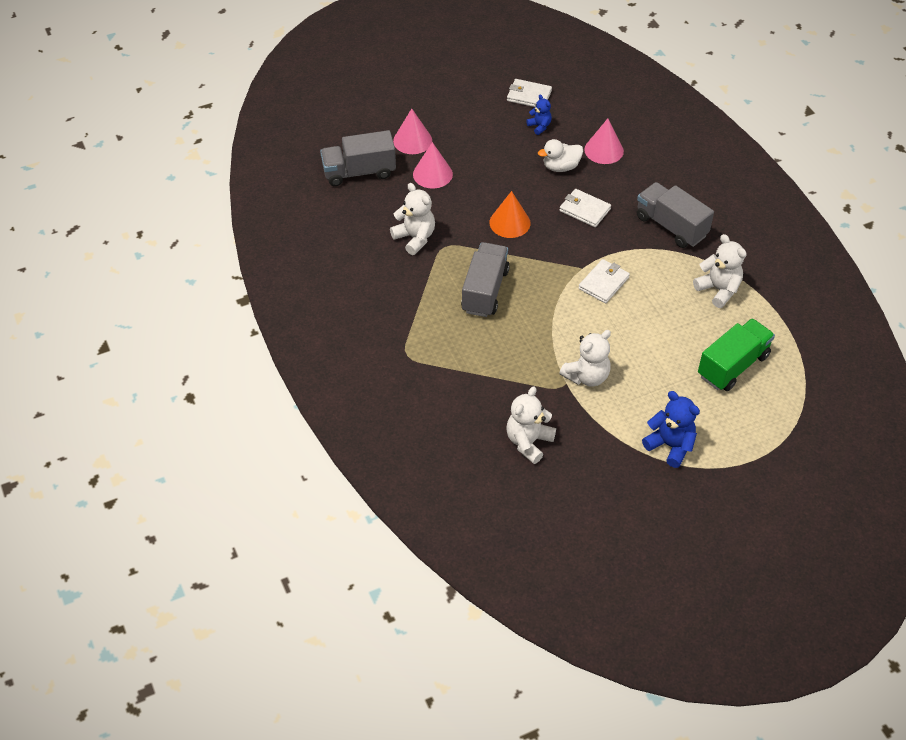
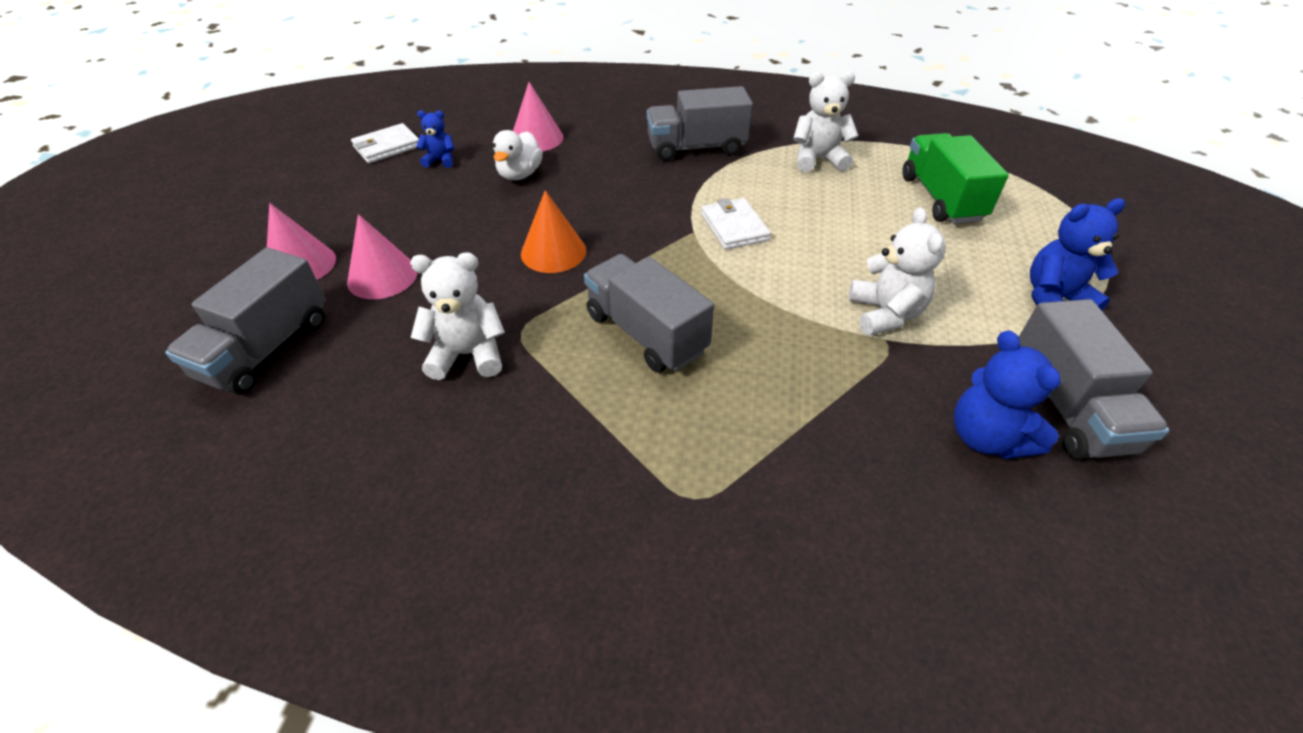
camera: 55 degrees left, 5 degrees down
white teddy bear [506,386,556,464] -> blue teddy bear [954,330,1061,459]
white wallet [560,189,611,227] -> none
none -> grey truck [1019,299,1169,459]

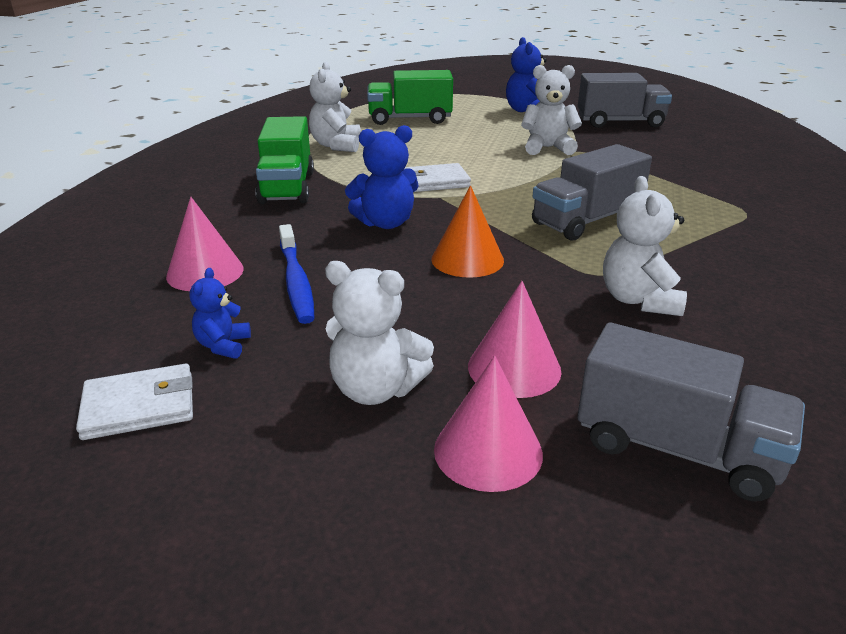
camera: 85 degrees left, 15 degrees down
white wallet [351,123,419,163] -> white wallet turned 75 degrees counterclockwise [76,364,193,440]
white duck [493,130,543,180] -> blue toothbrush [279,224,315,324]
grey truck [647,86,753,161] -> green truck [256,116,314,204]
blue teddy bear [954,330,1061,459] -> blue teddy bear moved to [345,125,419,229]
none -> white teddy bear [325,261,434,405]

